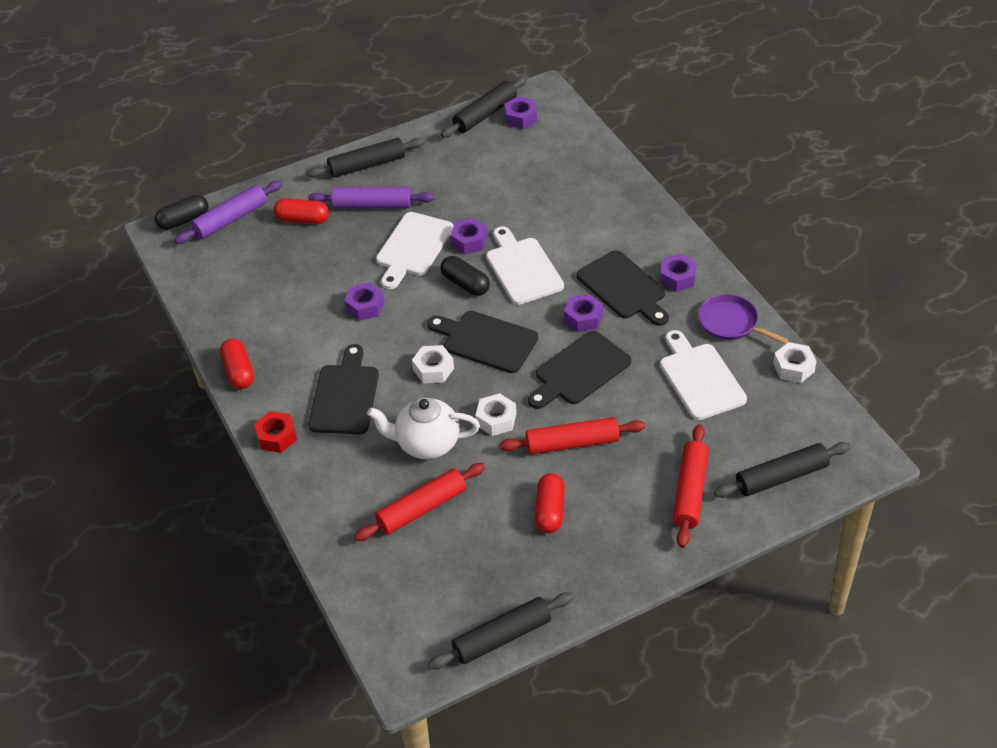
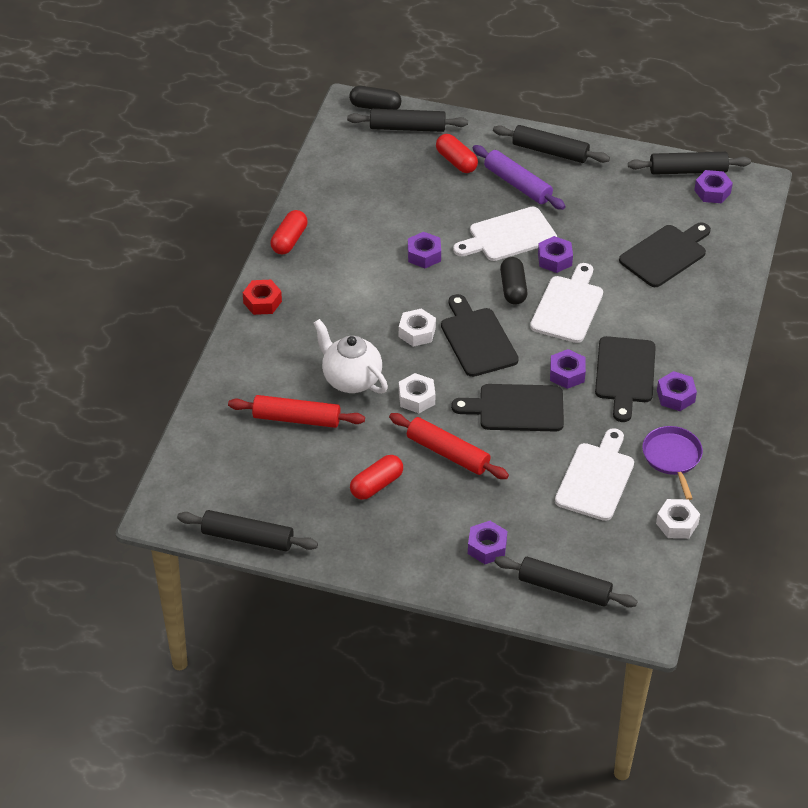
camera: 40 degrees right, 0 degrees up
purple rolling pin [174,181,282,244] -> black rolling pin [347,109,468,132]
black cutting board [308,344,379,434] -> black cutting board moved to [619,222,711,287]
red rolling pin [673,424,709,548] -> purple nut [468,521,507,564]

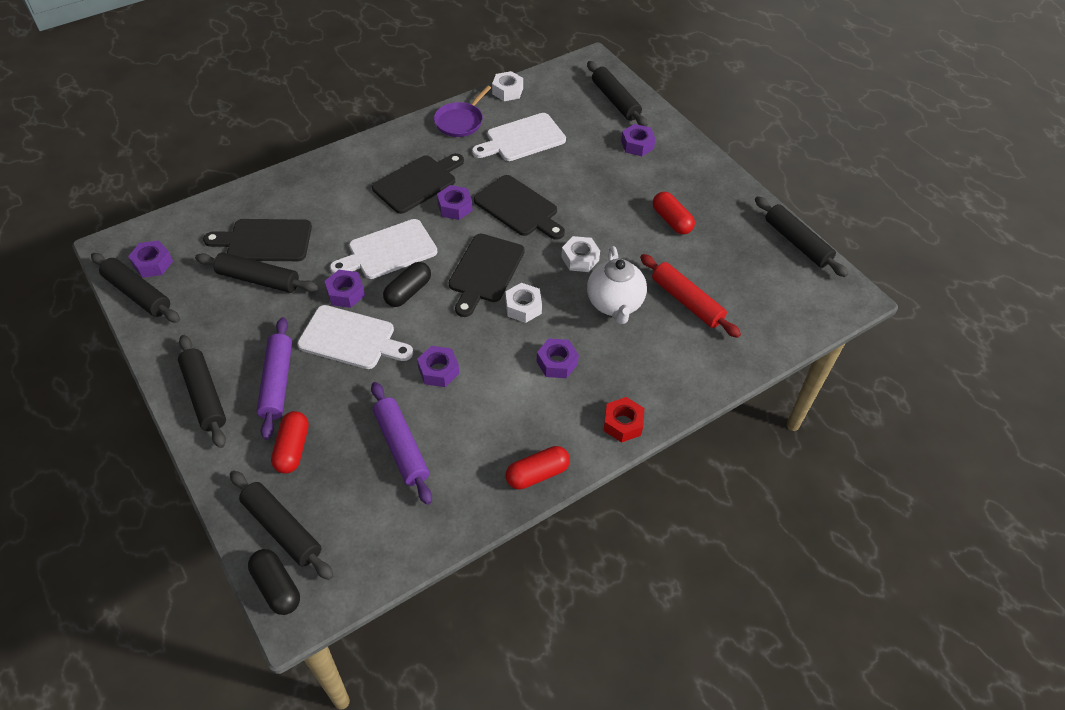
camera: 140 degrees left, 5 degrees up
red capsule [350,455,403,500] -> red capsule turned 60 degrees clockwise [653,192,695,234]
red rolling pin [389,413,509,479] -> none
purple nut [657,371,697,411] -> purple nut moved to [537,338,579,378]
none -> black rolling pin [195,252,319,293]
none -> purple rolling pin [371,382,432,505]

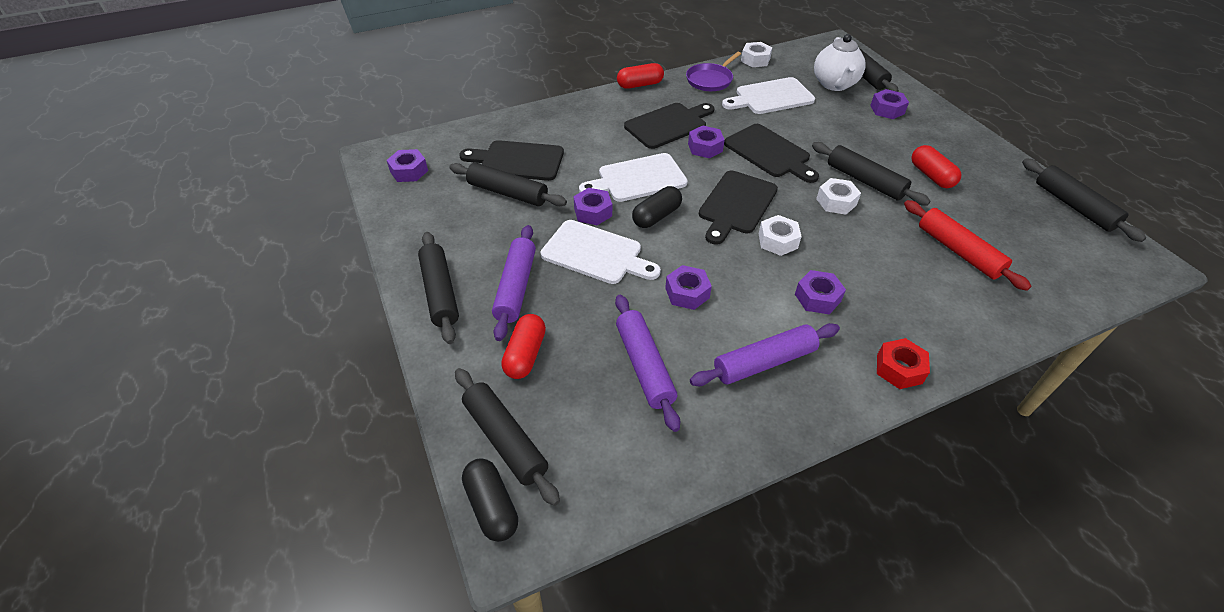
camera: 10 degrees right, 5 degrees down
black rolling pin [91,253,180,323] -> black rolling pin moved to [812,142,931,206]
red capsule [506,446,570,490] -> red capsule moved to [617,63,664,89]
white teapot [587,246,647,324] -> white teapot moved to [814,34,866,91]
none -> purple rolling pin [690,323,840,386]

